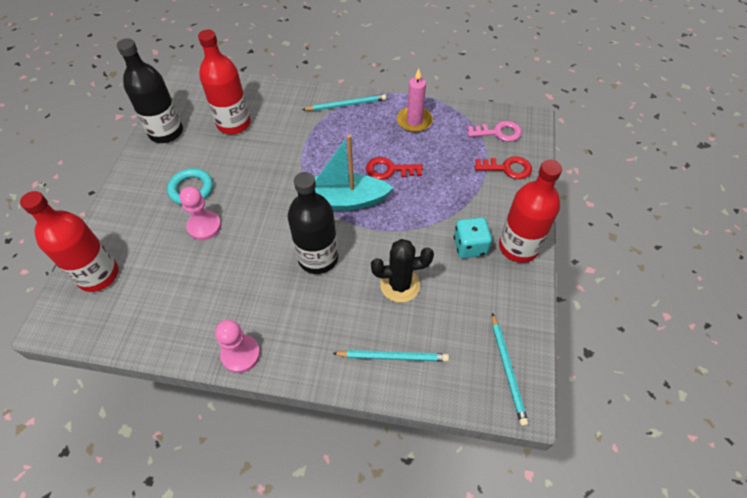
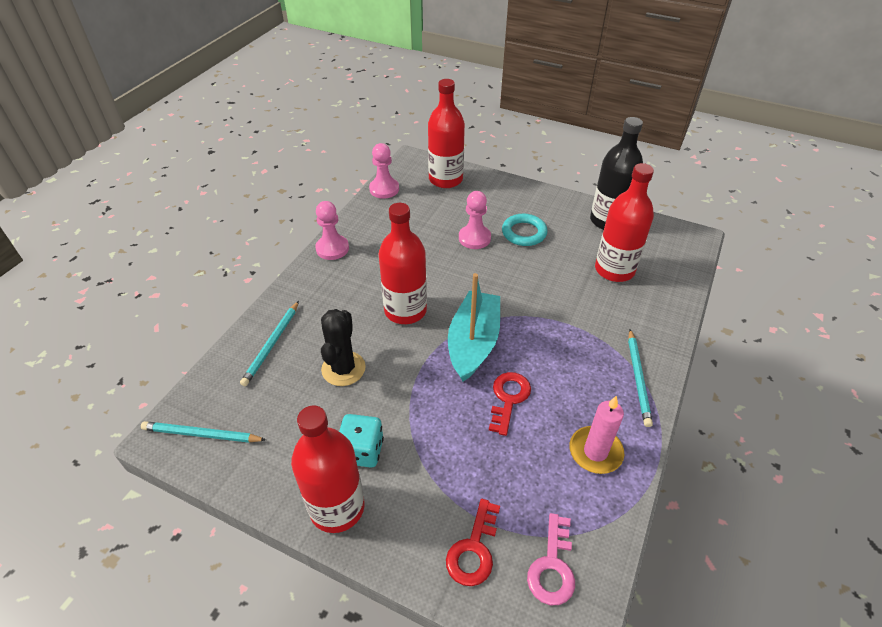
camera: 105 degrees right, 10 degrees down
black bottle [288,172,338,274] -> red bottle [378,203,427,324]
none -> pink pawn [369,143,399,199]

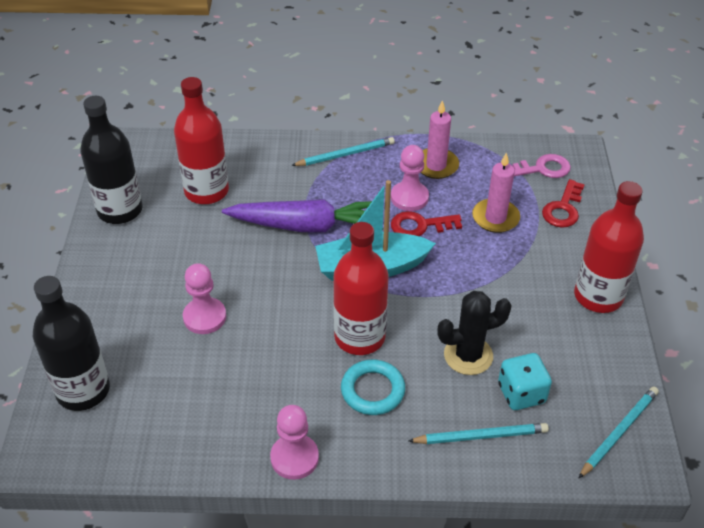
camera: 115 degrees left, 0 degrees up
turquoise pencil [141,421,266,443] -> turquoise pencil turned 120 degrees counterclockwise [578,387,659,479]
turquoise dice [339,414,384,468] -> turquoise dice moved to [498,353,552,410]
pink pawn [369,143,399,199] -> pink pawn moved to [391,145,429,211]
red bottle [428,79,465,188] -> black bottle [33,276,110,411]
red key [446,499,500,586] -> red key turned 120 degrees clockwise [542,179,585,228]
turquoise ring [502,214,548,246] -> turquoise ring moved to [341,360,405,415]
none -> purple carrot [222,199,372,232]
none -> pink candle [472,152,520,233]

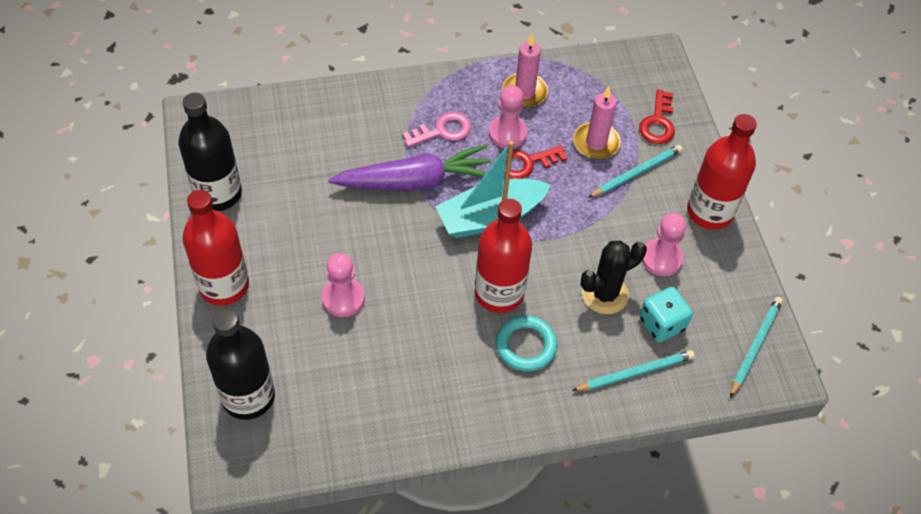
camera: 15 degrees left, 10 degrees up
red bottle [174,77,229,204] -> red bottle moved to [182,190,249,306]
pink pawn [270,405,319,480] -> pink pawn moved to [642,213,686,276]
turquoise pencil [291,137,395,166] -> turquoise pencil moved to [588,145,683,198]
pink key [512,154,571,178] -> pink key moved to [402,112,471,147]

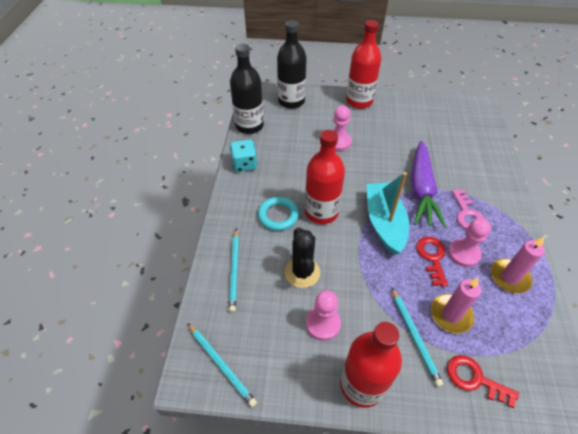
camera: 110 degrees right, 5 degrees down
black bottle [178,93,242,211] -> black bottle moved to [230,44,264,134]
turquoise dice [639,287,693,342] -> turquoise dice moved to [230,140,257,172]

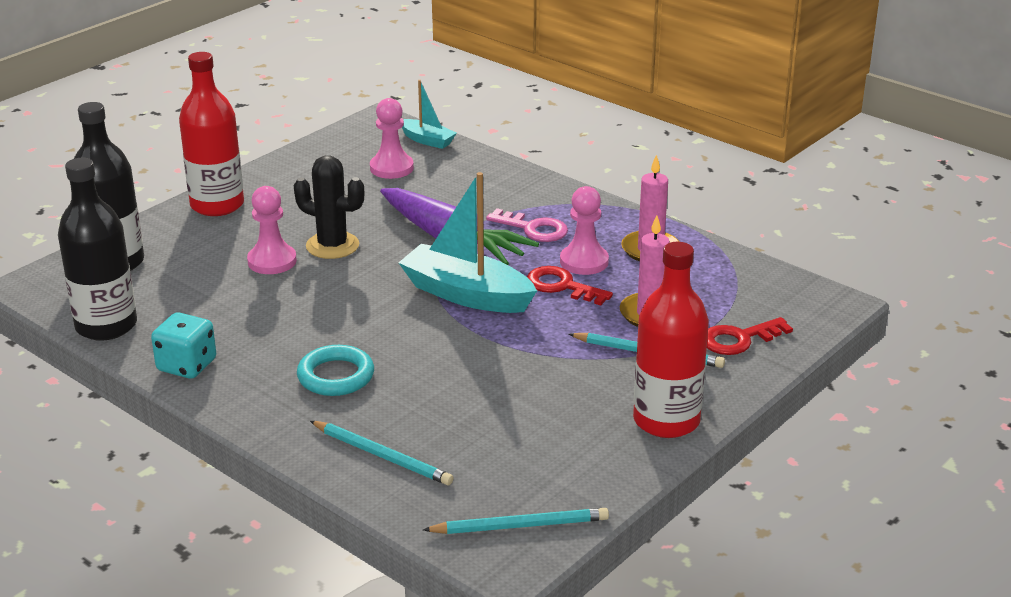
camera: 55 degrees left, 20 degrees down
black cactus [285,227,320,288] -> black cactus moved to [294,155,364,259]
red bottle [305,130,345,224] -> none
pink pawn [306,290,341,341] -> pink pawn moved to [370,98,414,179]
none -> turquoise boat [402,80,456,149]

